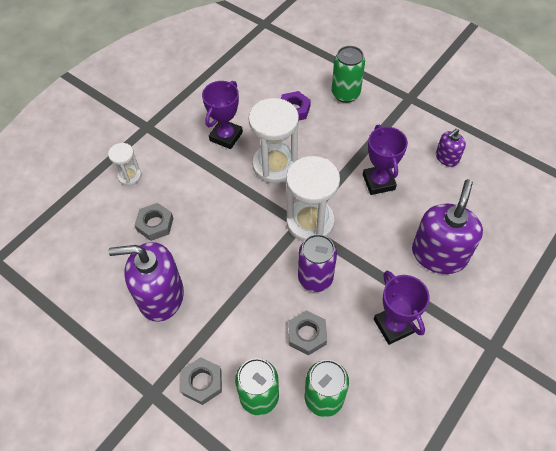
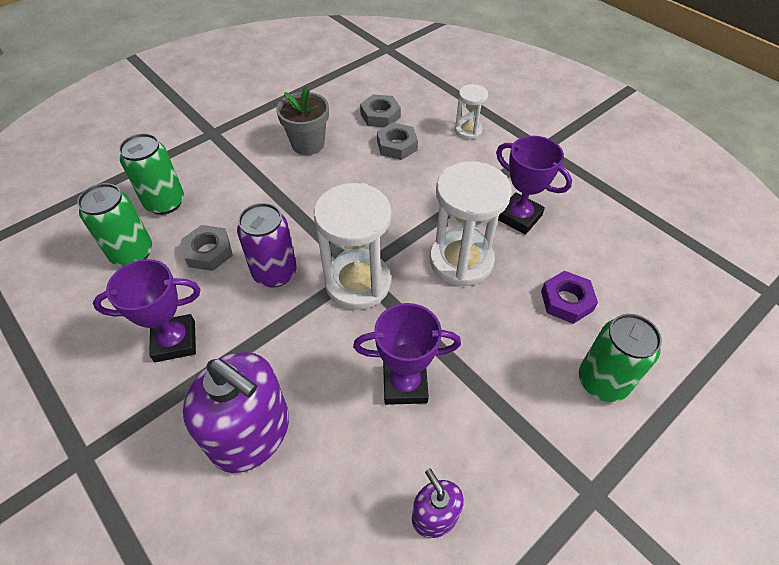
camera: 100 degrees right, 5 degrees down
purple soap dispenser [108,242,184,322] -> grey flower pot [276,86,329,155]
grey nut [181,357,222,405] -> grey nut moved to [360,94,401,127]

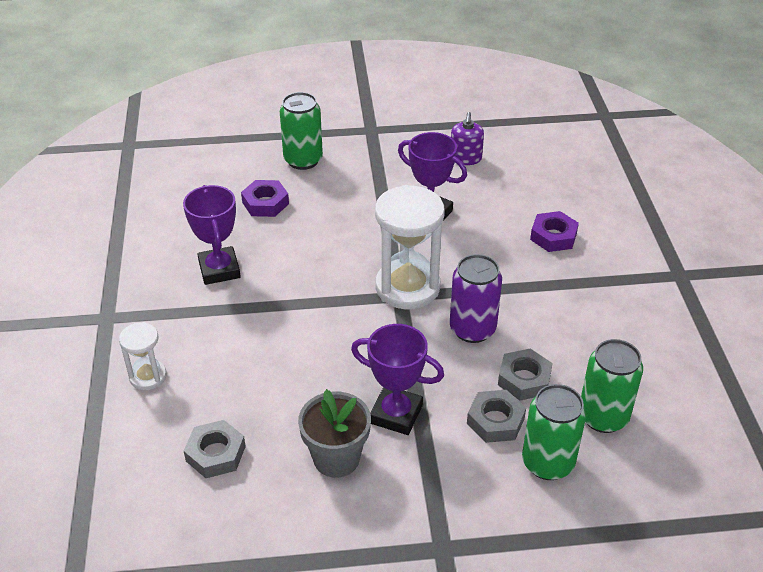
camera: 145 degrees left, 10 degrees down
purple trophy [93,259,200,362] -> purple trophy moved to [351,324,444,435]
purple soap dispenser [183,352,289,473] -> purple nut [530,211,579,252]
grey nut [377,123,418,160] -> grey nut moved to [467,390,526,443]
white hourglass [430,161,512,286] -> none

